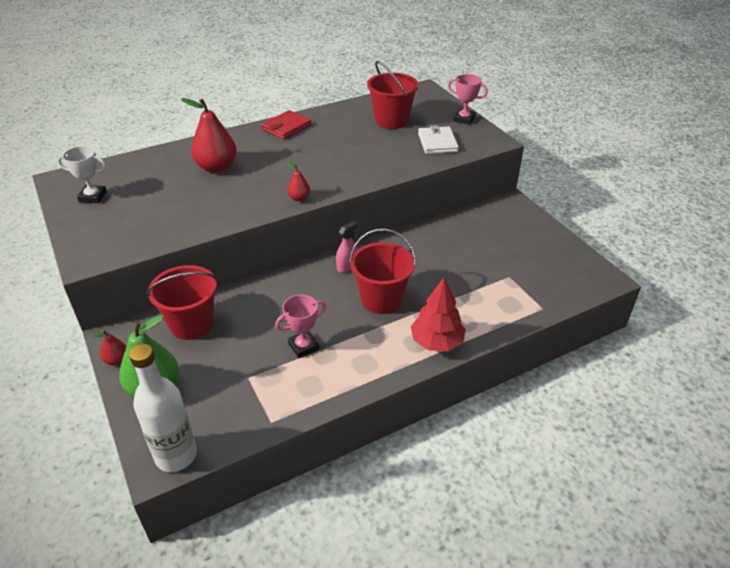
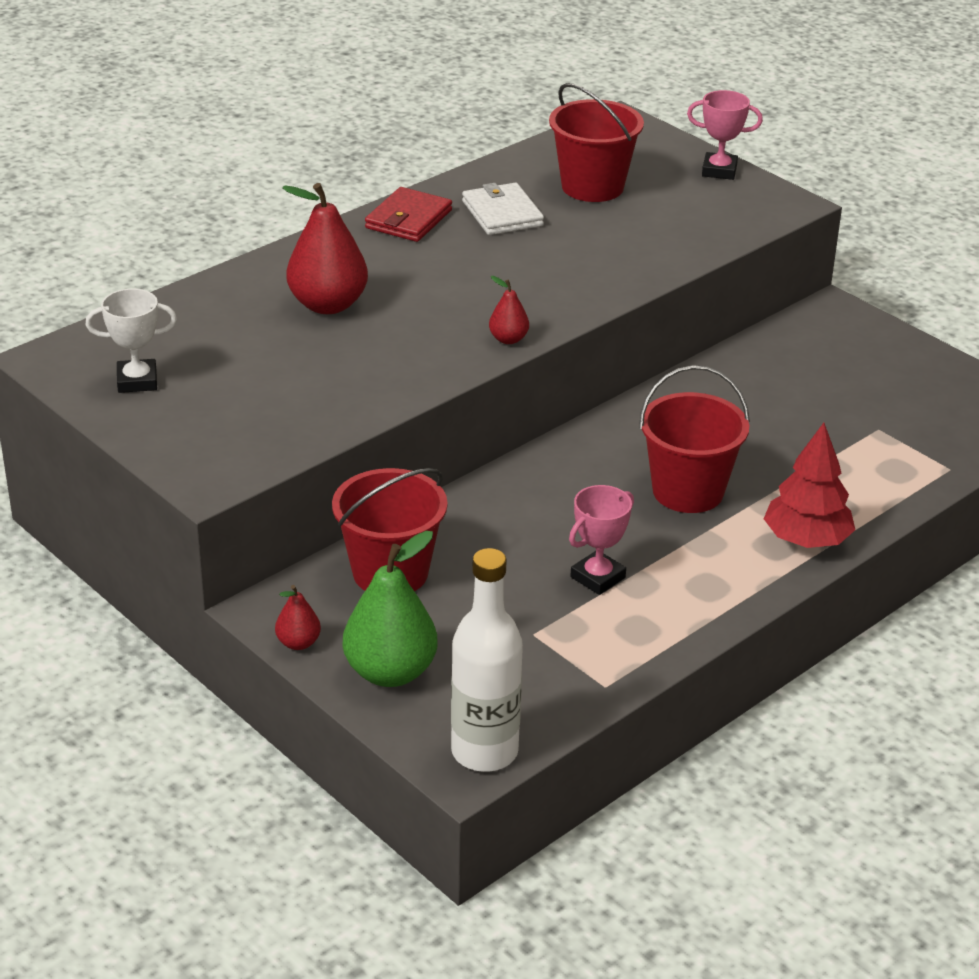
camera: 15 degrees left, 5 degrees down
pink spray bottle [336,221,358,273] -> none
white wallet [418,125,459,154] -> white wallet moved to [462,183,544,235]

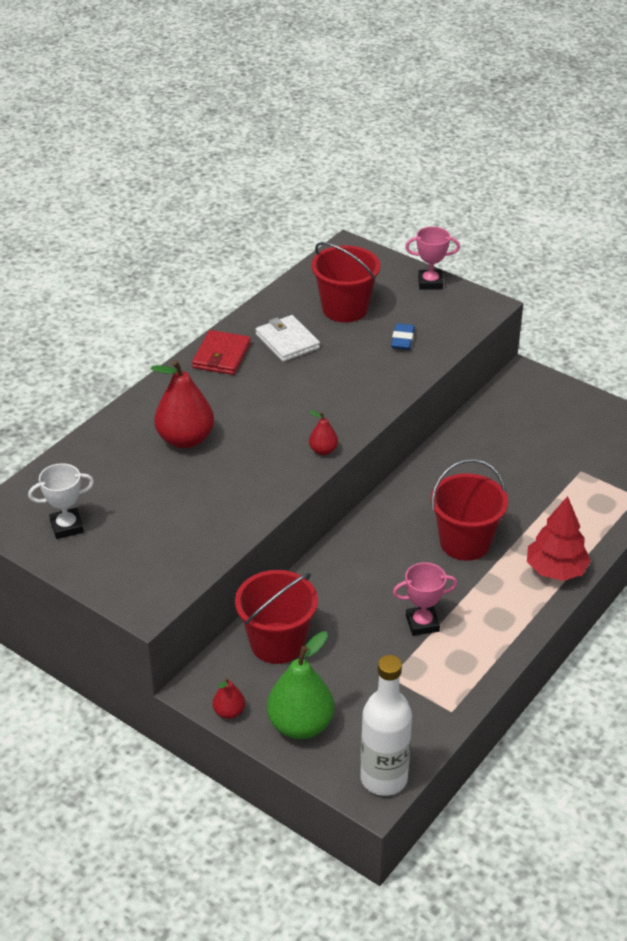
camera: 10 degrees left, 5 degrees up
pink trophy [569,485,634,595] -> pink trophy turned 45 degrees clockwise [393,562,457,636]
none -> blue eraser [391,323,415,350]

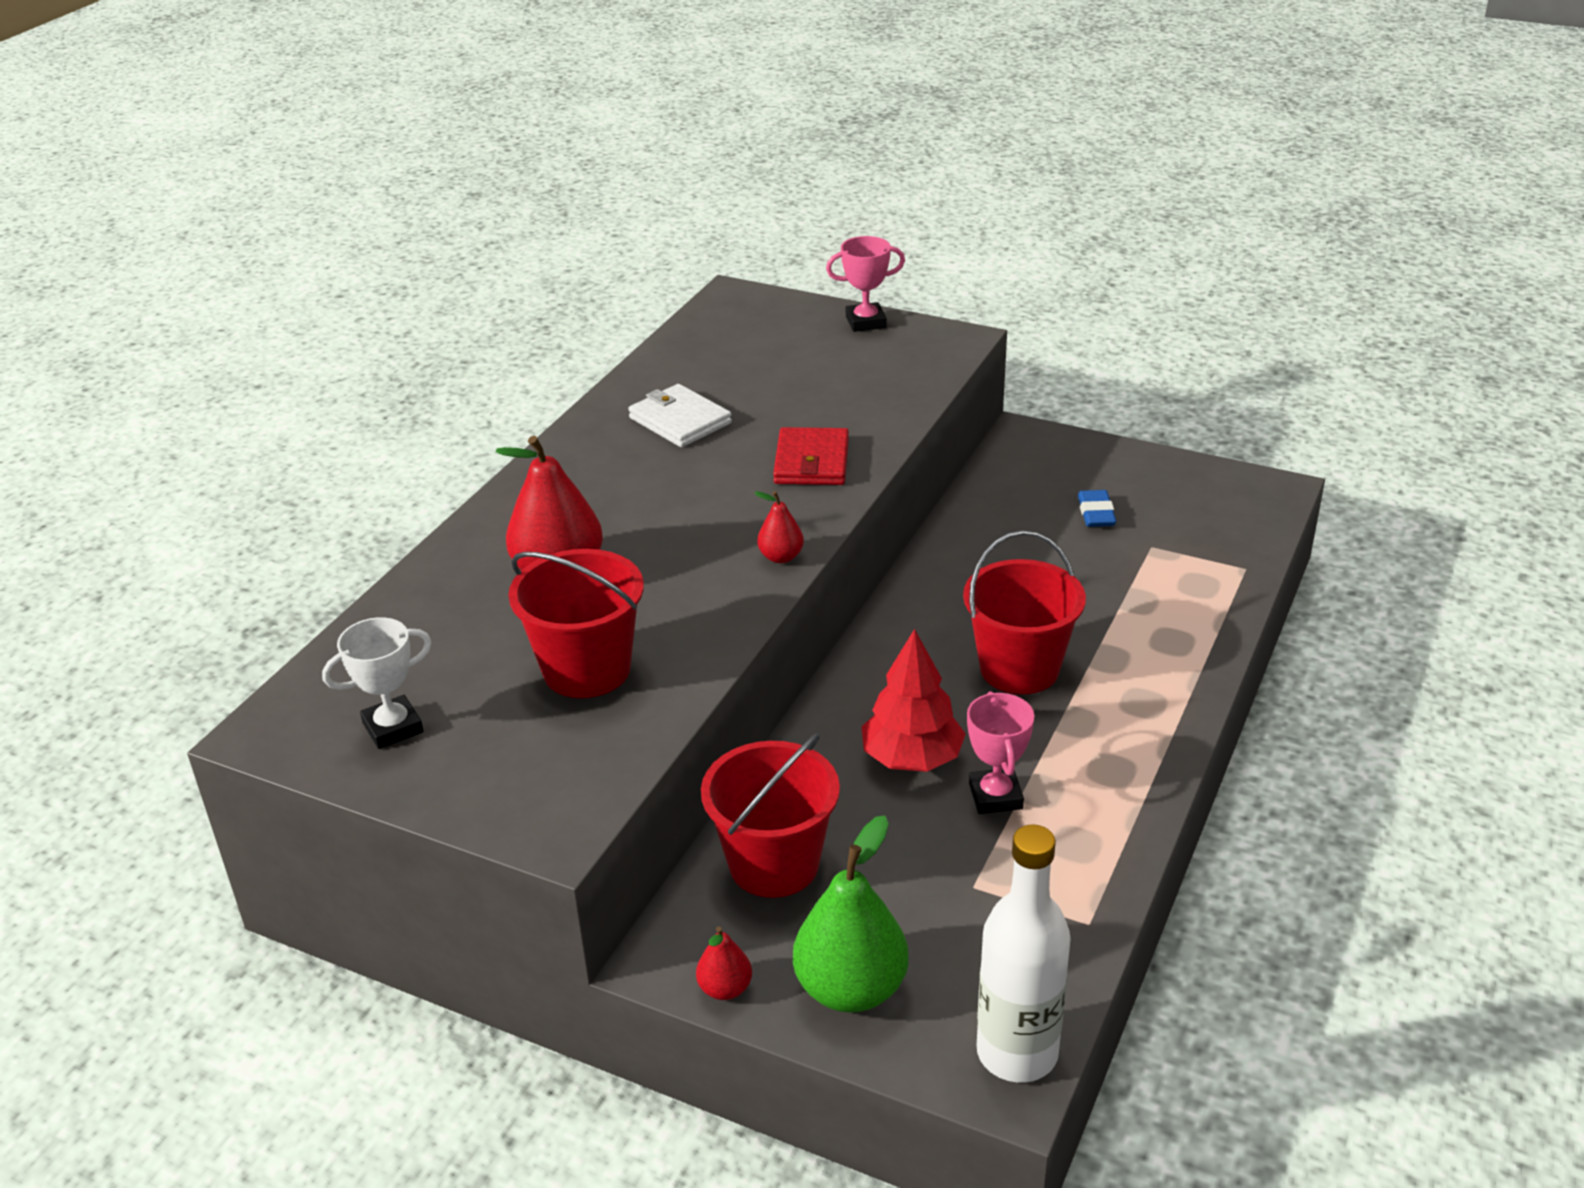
camera: 10 degrees left, 5 degrees down
red wallet [192,330,251,375] -> red wallet moved to [773,427,849,485]
red bucket [311,242,380,323] -> red bucket moved to [508,549,644,698]
blue eraser [391,323,415,350] -> blue eraser moved to [1078,490,1116,527]
pink trophy [393,562,457,636] -> pink trophy turned 75 degrees counterclockwise [967,691,1034,814]
red tree [527,496,591,581] -> red tree moved to [861,629,966,772]

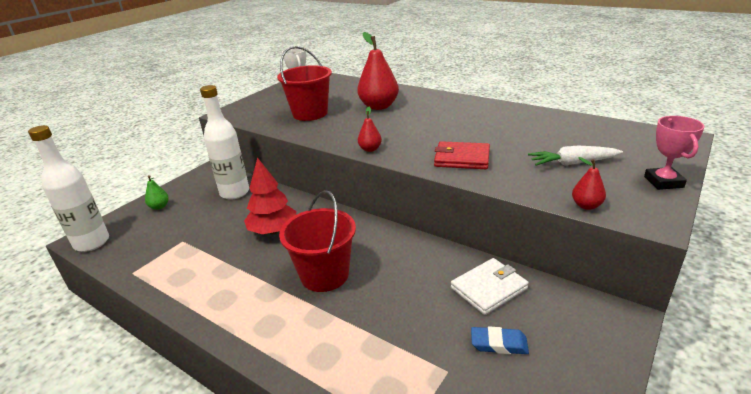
camera: 100 degrees right, 5 degrees down
white wallet [628,384,732,447] -> white wallet moved to [451,258,529,315]
red pear [696,926,752,1000] -> red pear moved to [572,157,606,210]
red bucket [701,733,840,898] -> white bottle [200,85,249,200]
green pear [793,815,909,1013] -> green pear [145,175,169,210], size x0.49
pink trophy [967,691,1034,814] -> none
none -> white carrot [528,146,623,166]

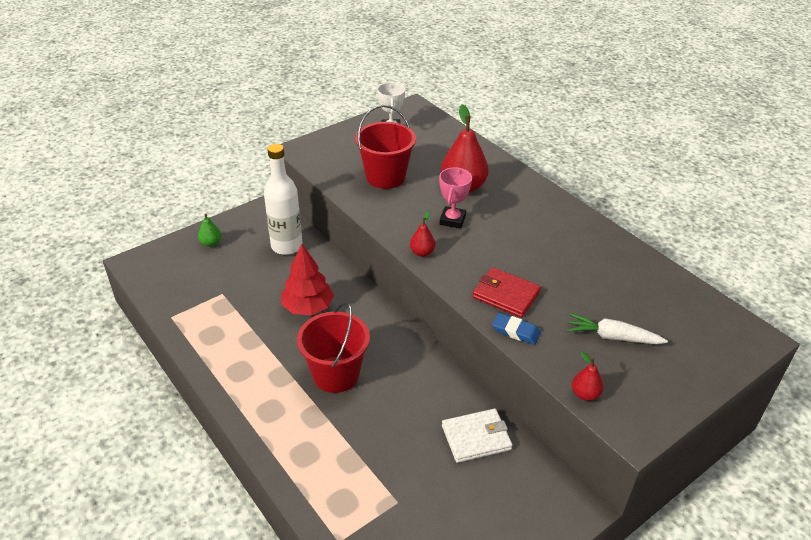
camera: 15 degrees right, 10 degrees up
white bottle [28,125,109,252] -> none
blue eraser [471,326,529,354] -> blue eraser moved to [492,313,541,345]
pink trophy [644,116,705,190] -> pink trophy moved to [439,167,472,229]

